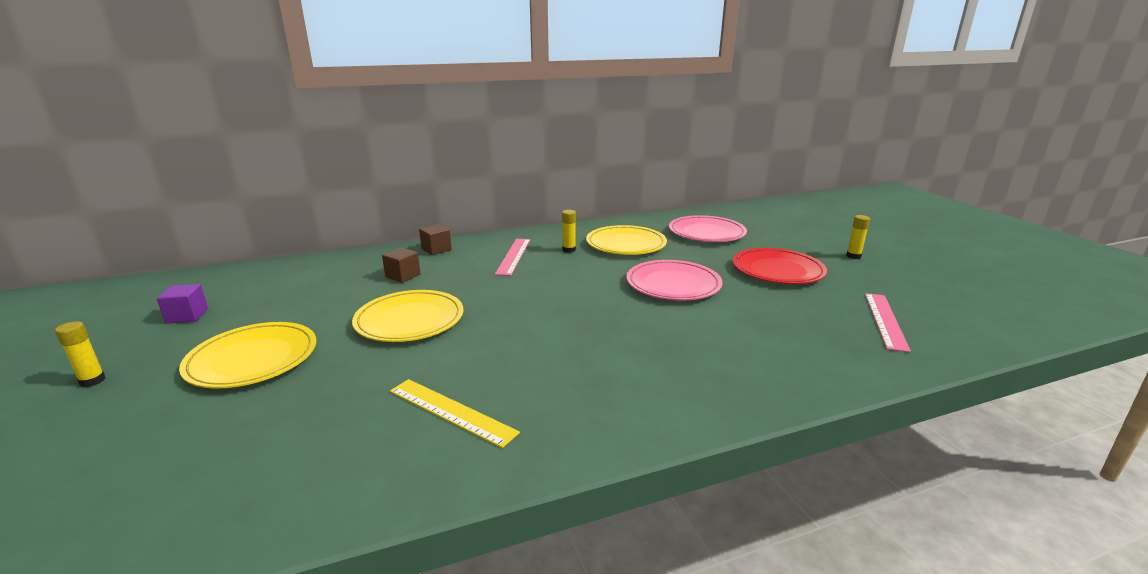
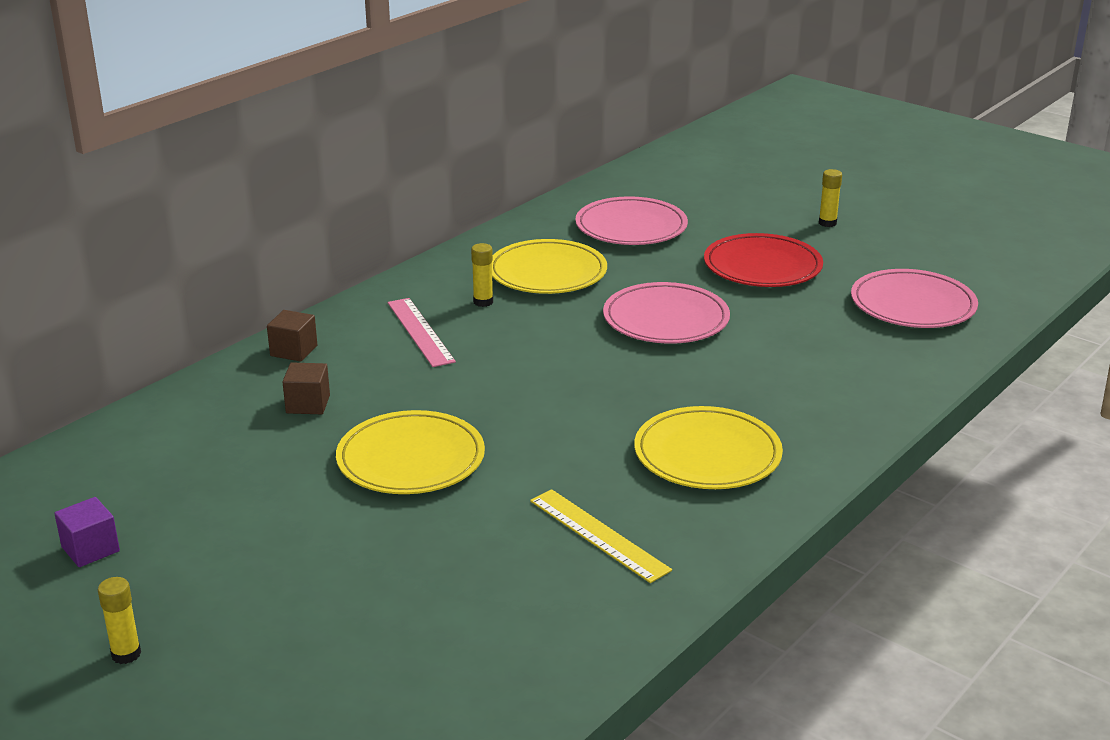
camera: 30 degrees left, 5 degrees up
yellow plate [179,322,316,389] -> yellow plate moved to [634,406,783,489]
yellow ruler [390,379,520,448] -> yellow ruler turned 45 degrees clockwise [530,489,672,583]
pink ruler [865,293,911,352] -> pink plate [851,269,978,328]

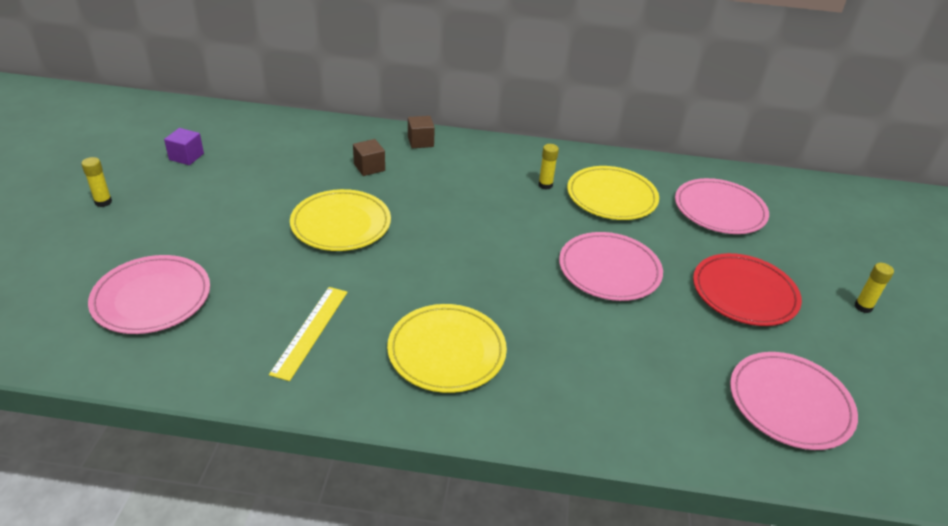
camera: 55 degrees right, 10 degrees up
pink ruler [388,298,456,367] -> none
none -> pink plate [88,255,210,334]

